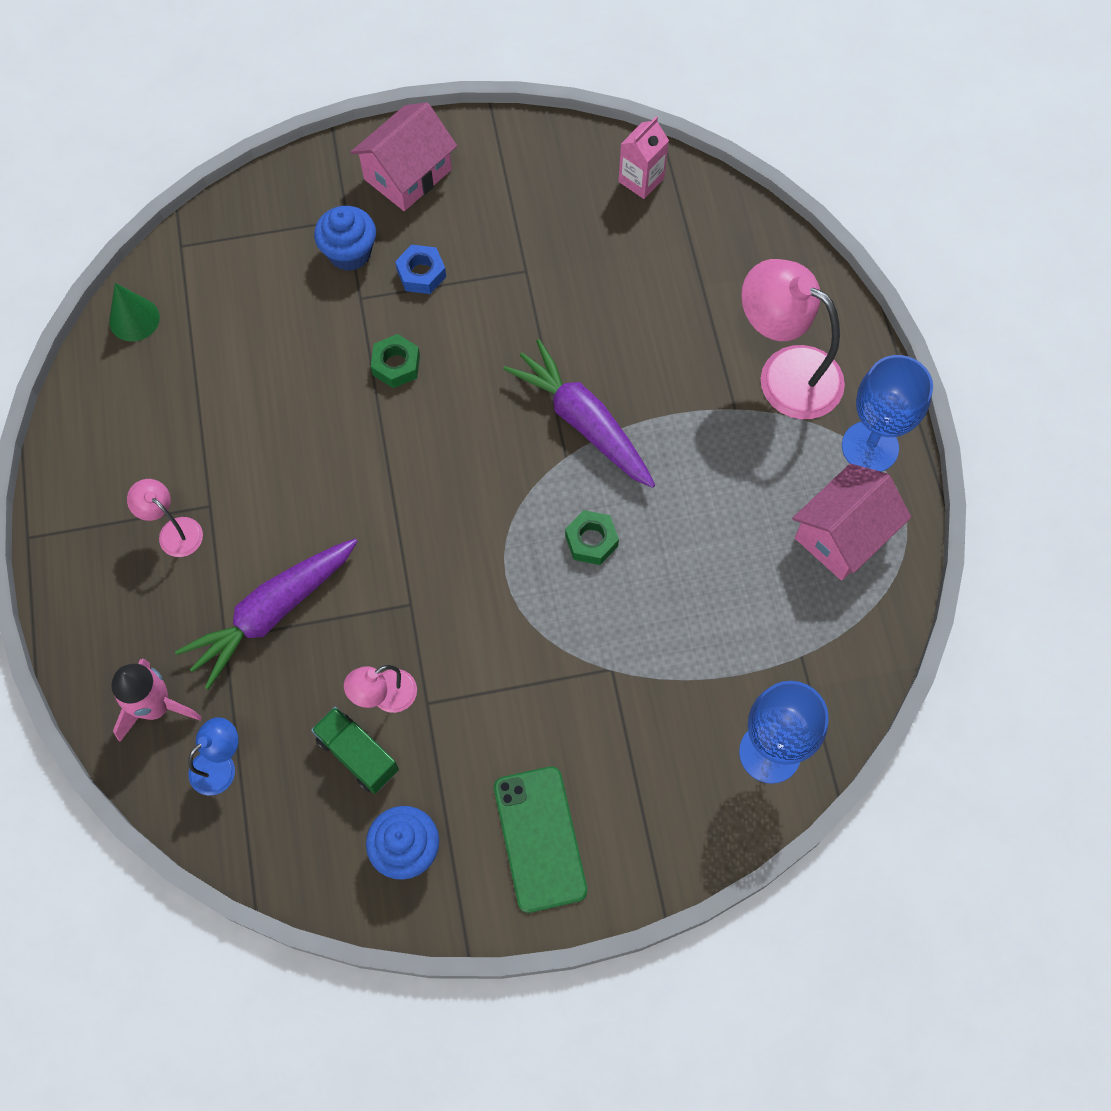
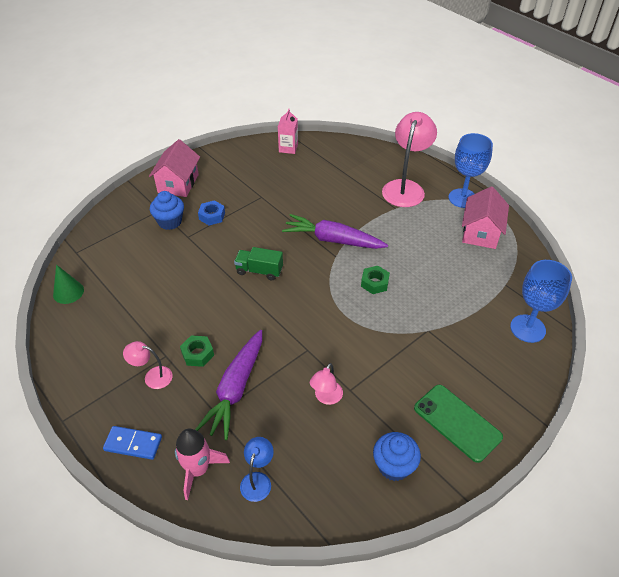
camera: 30 degrees left, 20 degrees down
green truck [311,707,399,794] -> green truck moved to [234,247,283,280]
green nut [371,334,420,388] -> green nut moved to [180,335,214,367]
pink lamp [741,259,845,419] -> pink lamp turned 105 degrees clockwise [382,112,437,207]
none -> blue domino [103,426,162,460]

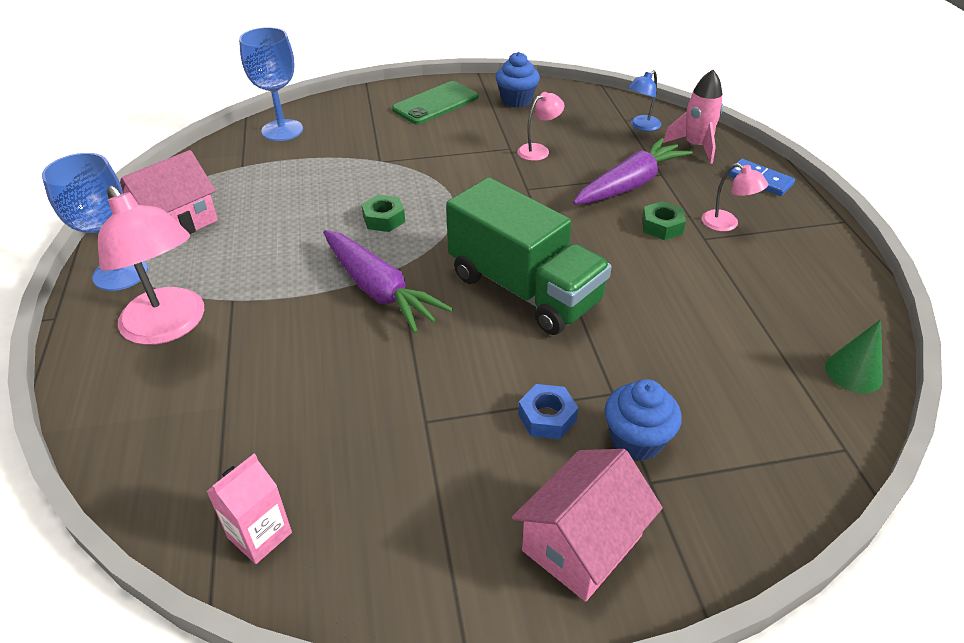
camera: 150 degrees left, 5 degrees down
green truck [234,247,283,280] -> green truck [446,177,612,335], size x2.08
pink lamp [382,112,437,207] -> pink lamp turned 90 degrees counterclockwise [98,186,204,345]
green phone [414,385,503,463] -> green phone turned 60 degrees clockwise [392,81,478,124]

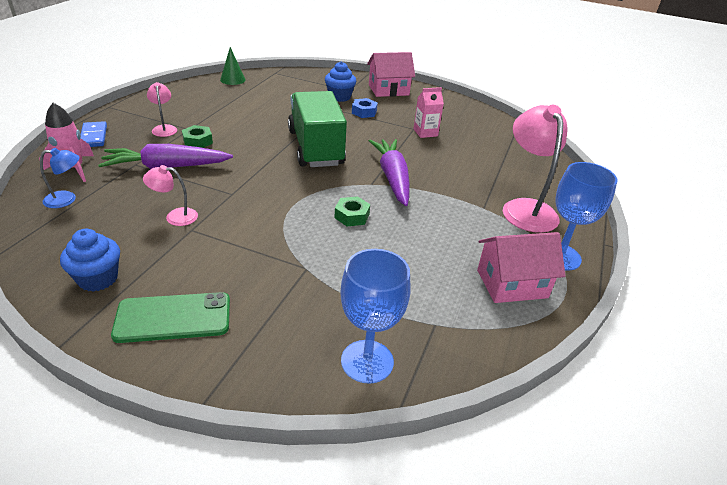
camera: 150 degrees left, 5 degrees down
pink carton [206,453,292,564] -> pink carton moved to [414,87,444,138]

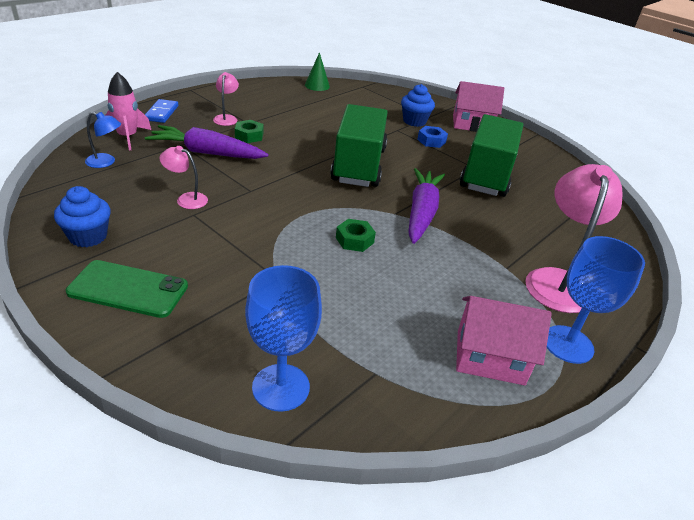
camera: 20 degrees right, 0 degrees up
pink carton [414,87,444,138] -> green truck [460,114,523,197]

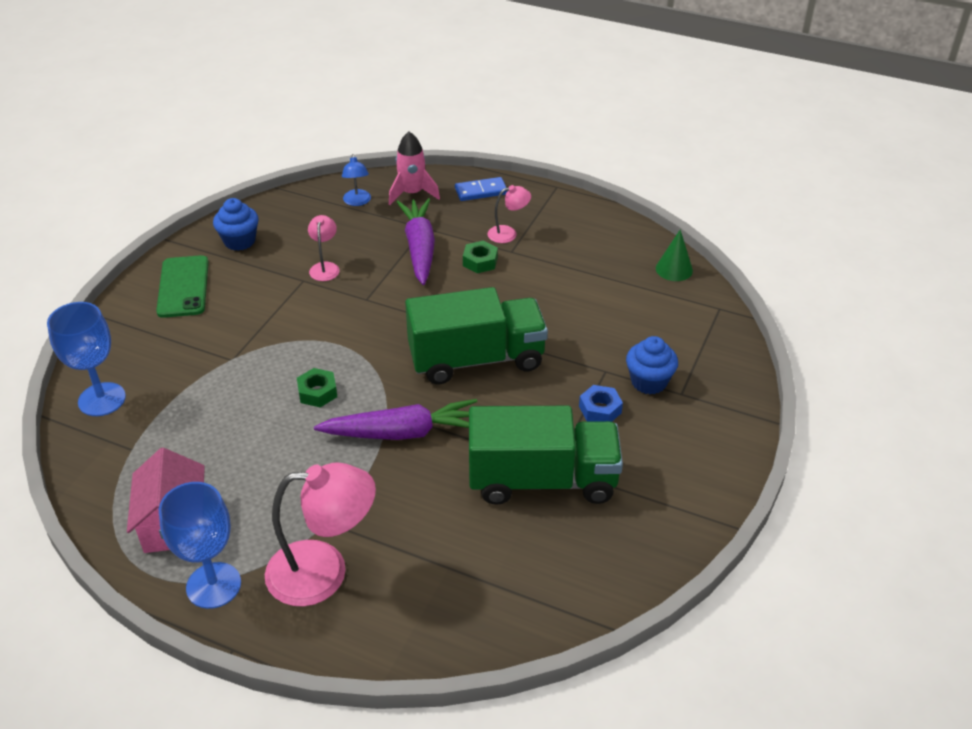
camera: 75 degrees right, 5 degrees up
pink house [453,81,504,132] -> none

